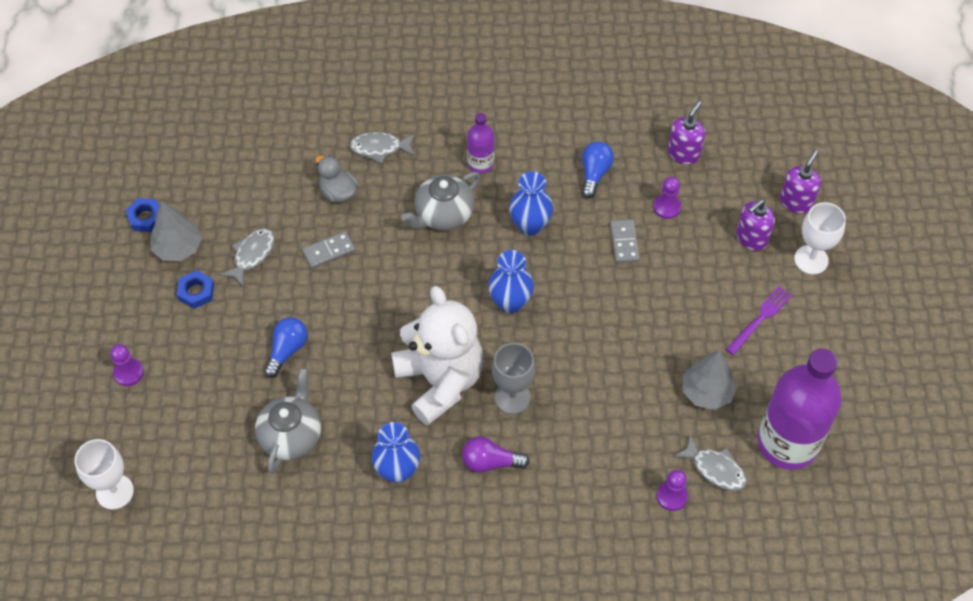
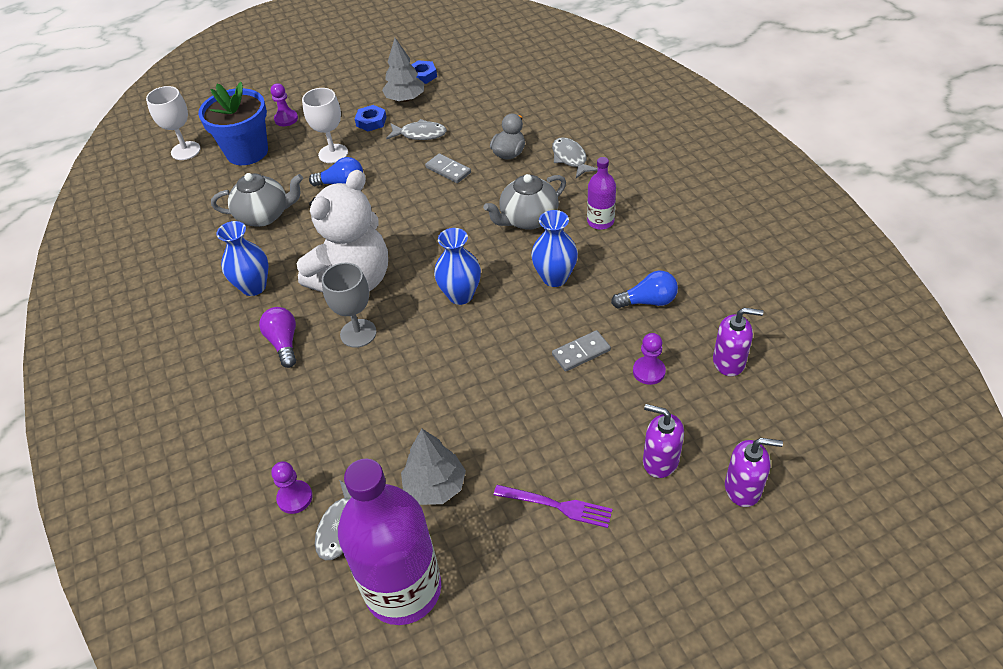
camera: 70 degrees right, 10 degrees down
grey teapot [401,172,481,231] -> grey teapot turned 60 degrees counterclockwise [483,174,566,230]
white goblet [794,202,846,274] -> white goblet moved to [302,88,348,163]
none -> blue flower pot [198,82,268,165]

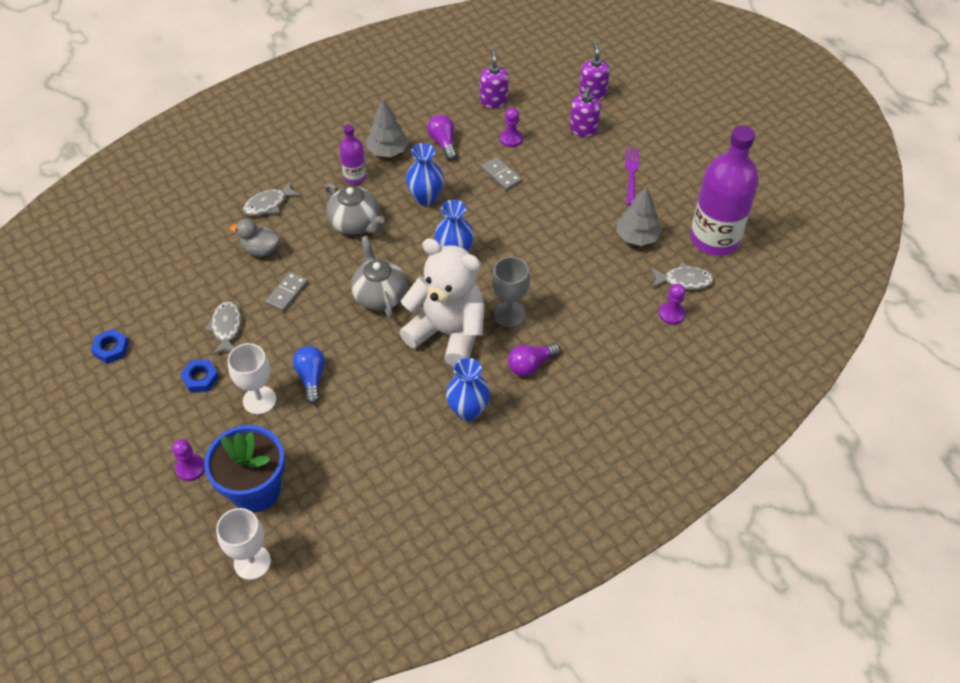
camera: 105 degrees left, 5 degrees up
grey teapot [211,173,303,227] -> grey teapot moved to [351,236,407,319]
grey tree [382,38,424,102] -> grey tree moved to [366,99,409,157]
blue light bulb [611,271,678,309] -> purple light bulb [427,115,457,160]

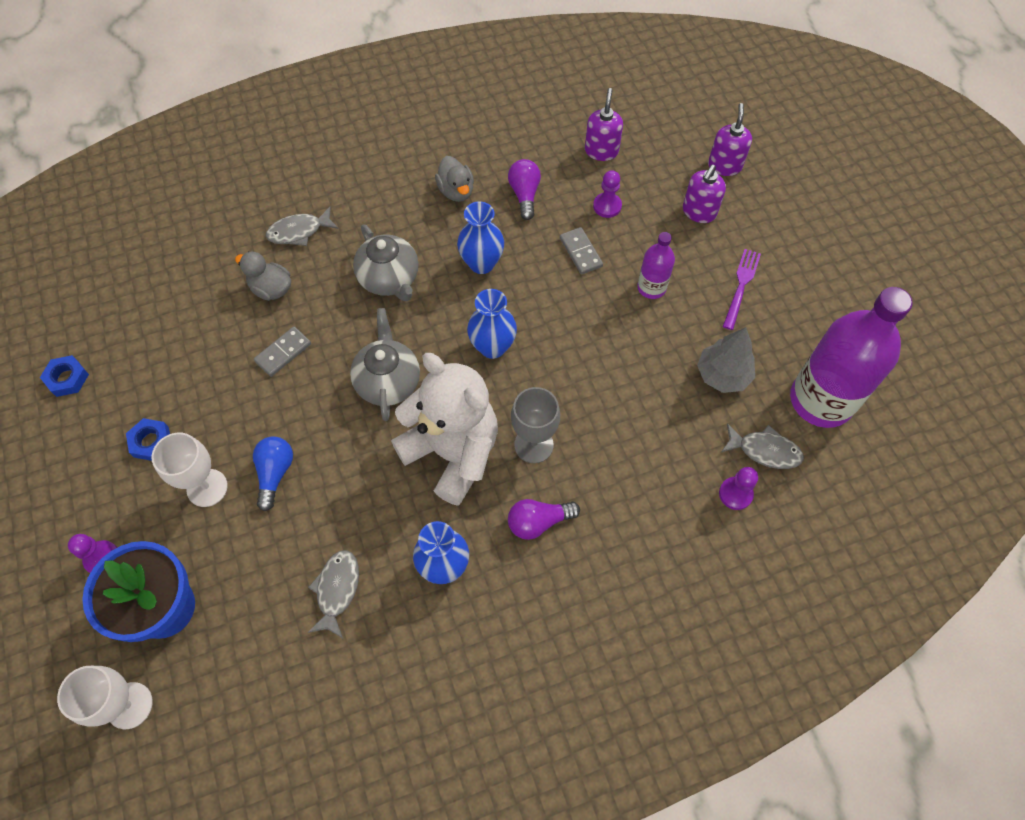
camera: 15 degrees right, 10 degrees up
grey fish [205,301,241,355] -> grey fish moved to [308,550,359,638]
purple bottle [339,125,367,184] -> purple bottle moved to [637,232,675,299]
grey tree [366,99,409,157] -> grey duck [435,156,474,202]

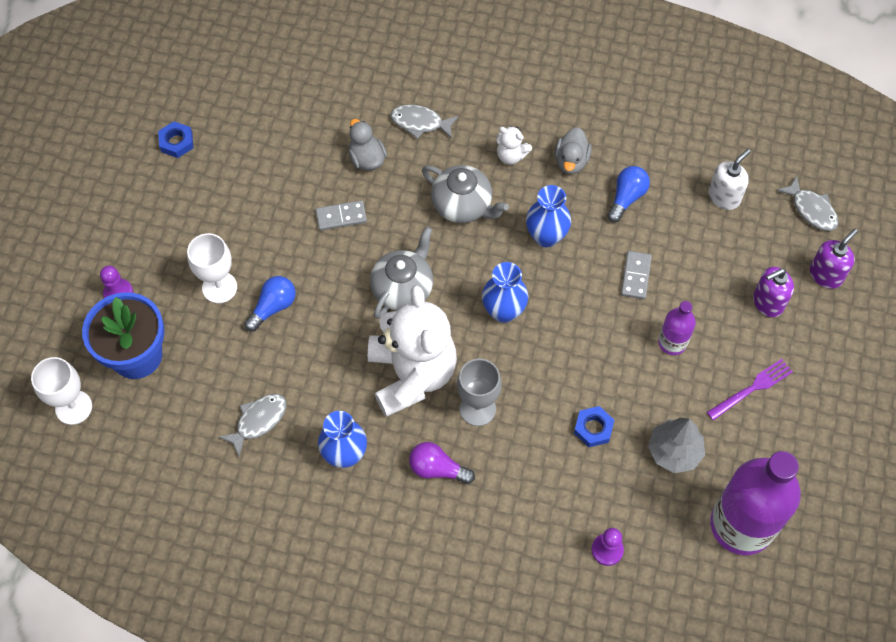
camera: 35 degrees right, 0 degrees up
blue nut [126,418,170,461] -> blue nut moved to [574,406,614,447]
grey teapot [353,224,418,301] -> grey teapot turned 60 degrees counterclockwise [422,165,509,223]
purple light bulb [508,159,541,220] -> blue light bulb [607,166,650,222]
purple soap dispenser [585,88,623,161] -> white soap dispenser [708,149,751,210]
purple pawn [593,170,622,218] -> none
grey fish [721,423,804,469] -> grey fish moved to [776,176,839,231]
none -> white teddy bear [496,126,532,165]

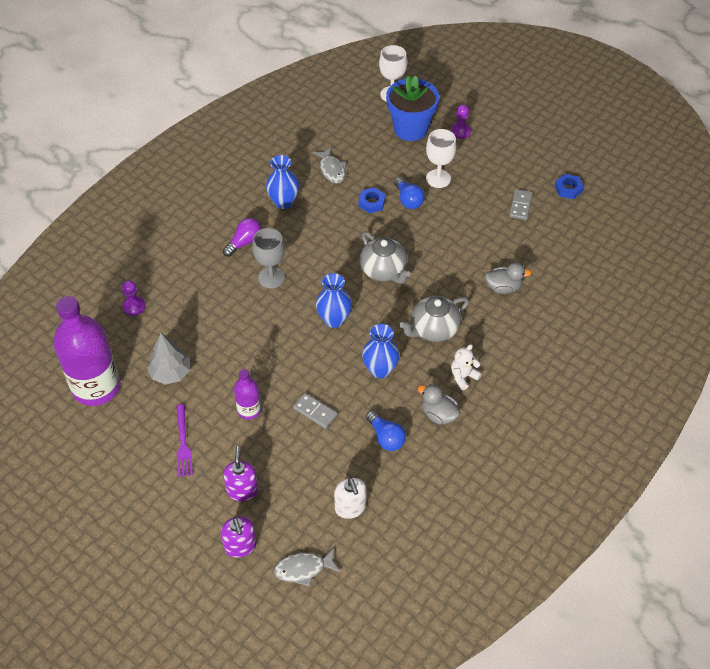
camera: 115 degrees right, 10 degrees down
grey domino [316,200,367,231] -> grey domino moved to [509,189,533,220]
white teddy bear [368,285,457,417] -> none
grey fish [391,104,459,139] -> none
blue nut [574,406,614,447] -> blue nut moved to [359,187,385,213]

